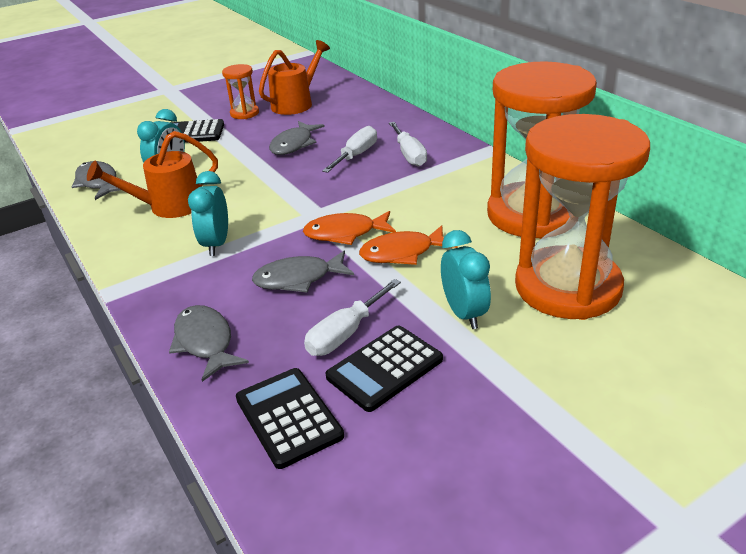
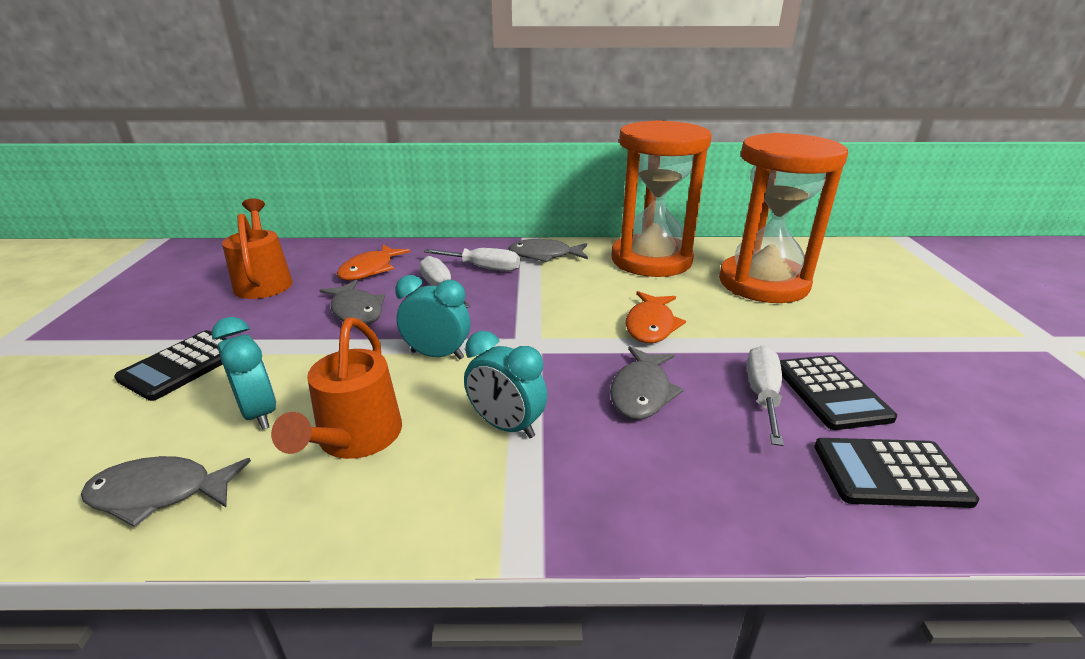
camera: 60 degrees left, 5 degrees down
grey fish [169,305,249,382] -> grey fish moved to [508,239,588,262]
orange hourglass [222,64,259,119] -> none
orange fish [303,211,396,245] -> orange fish moved to [337,244,410,281]
white screwdriver [304,279,401,356] -> white screwdriver turned 150 degrees counterclockwise [747,345,784,446]
turquoise clock [441,230,491,329] -> turquoise clock moved to [395,275,470,360]

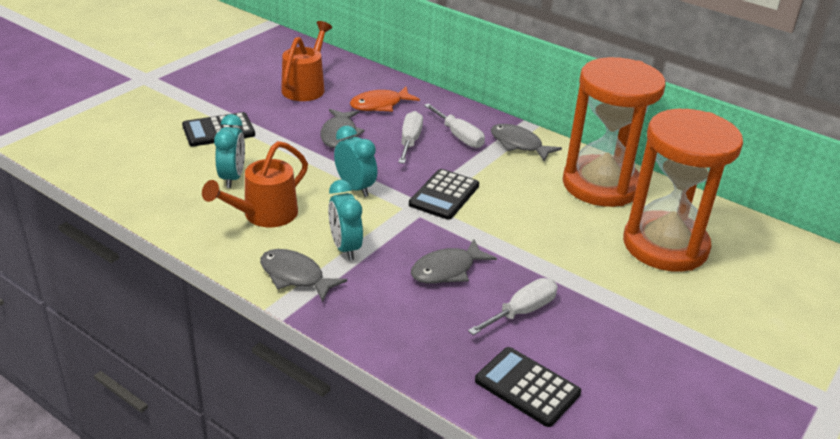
camera: 35 degrees right, 5 degrees up
grey fish [81,456,251,527] -> grey fish moved to [260,249,347,302]
orange fish [626,291,686,343] -> none
black calculator [780,355,897,430] -> black calculator moved to [409,169,479,220]

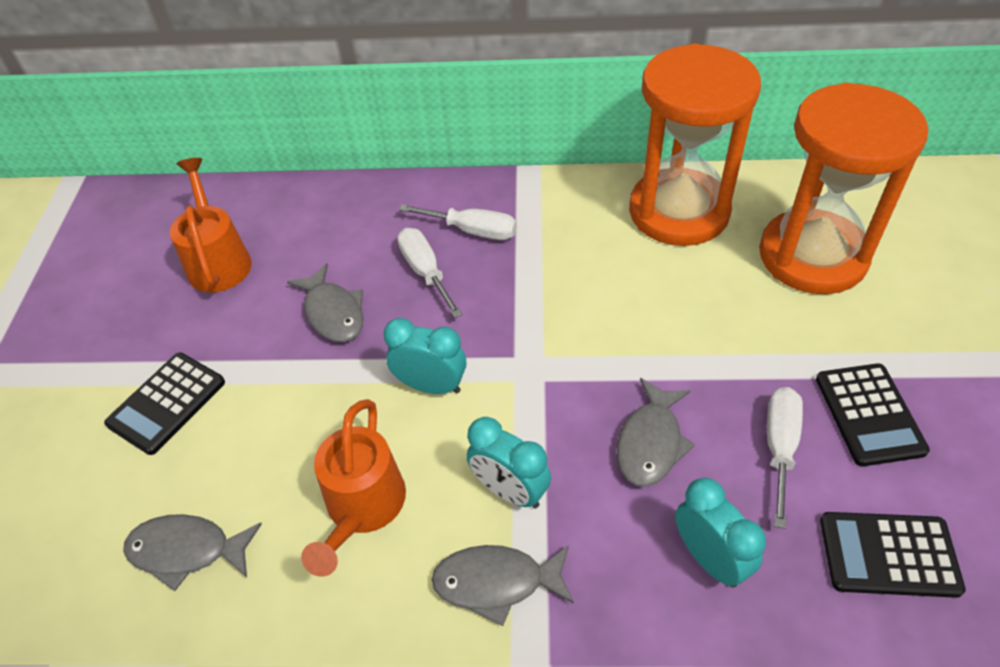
camera: 30 degrees left, 15 degrees up
turquoise clock [214,114,245,188] -> turquoise clock moved to [675,478,766,587]
orange fish [350,87,420,112] -> none
black calculator [409,169,479,220] -> black calculator moved to [816,363,930,466]
grey fish [491,124,562,162] -> grey fish moved to [123,514,262,591]

